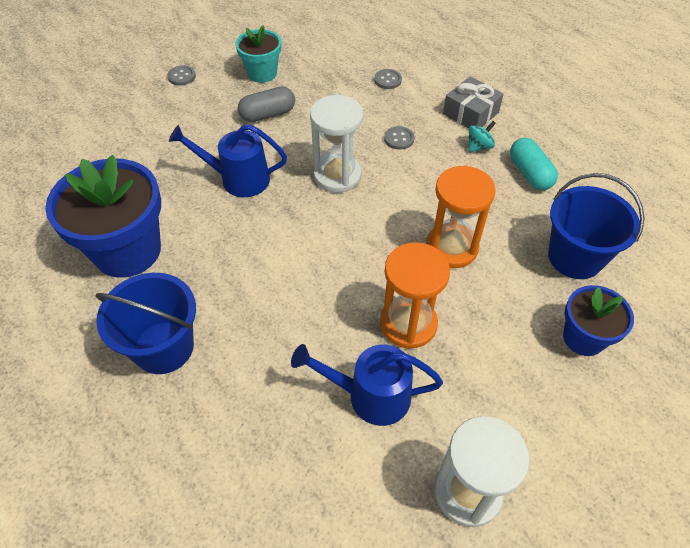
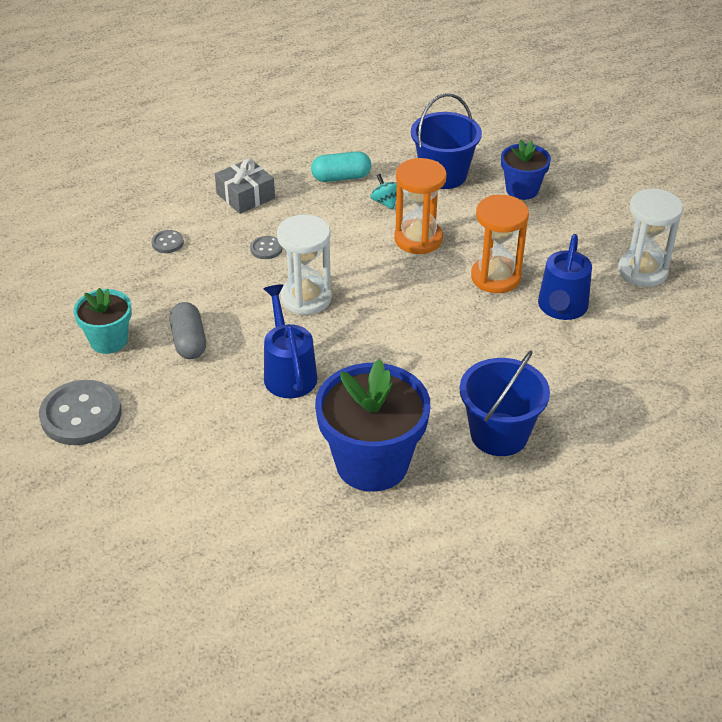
camera: 80 degrees left, 10 degrees down
grey button [167,65,196,86] -> grey button [39,380,121,445], size x2.16
blue watering can [169,124,287,197] -> blue watering can turned 150 degrees clockwise [263,284,318,398]
turquoise spinning top [468,121,496,153] -> turquoise spinning top moved to [370,174,397,210]

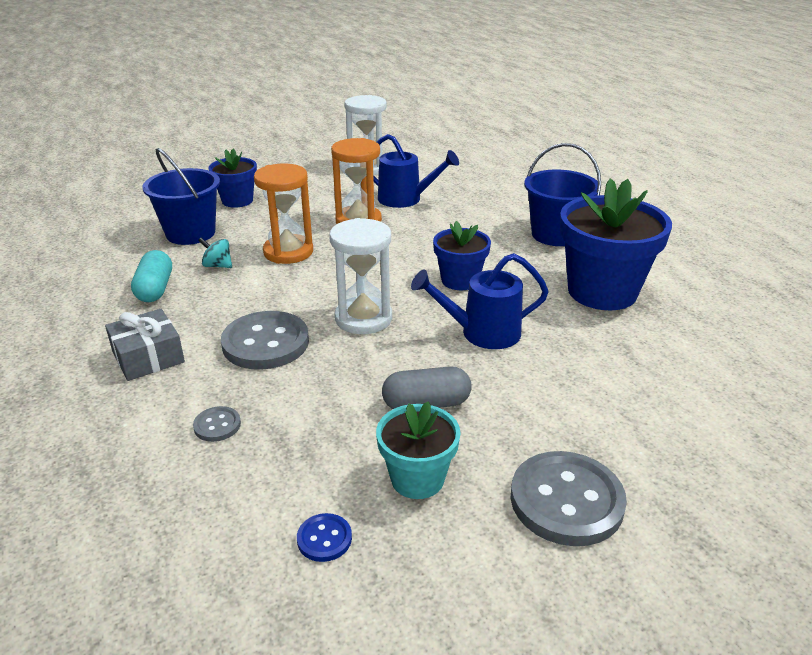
camera: 85 degrees left, 10 degrees down
grey button [250,236,282,259] -> grey button [221,311,309,370], size x2.16
turquoise spinning top [370,174,397,210] -> turquoise spinning top turned 45 degrees clockwise [198,238,232,268]
none -> blue button [297,513,352,562]
none -> blue flower pot [433,221,491,290]

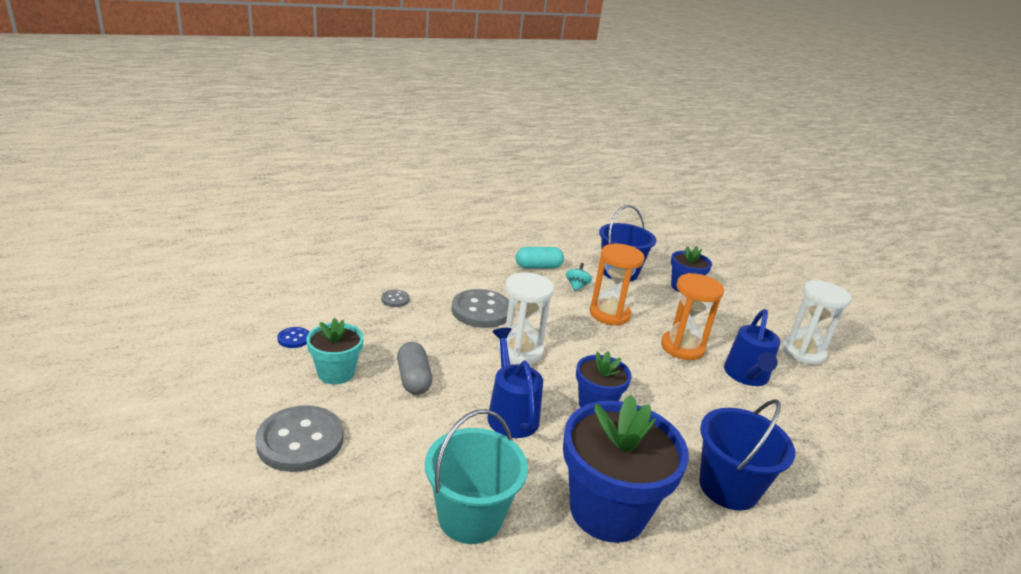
camera: 80 degrees right, 5 degrees down
grey gift [105,309,185,381] -> none
none -> turquoise bucket [425,409,528,544]

